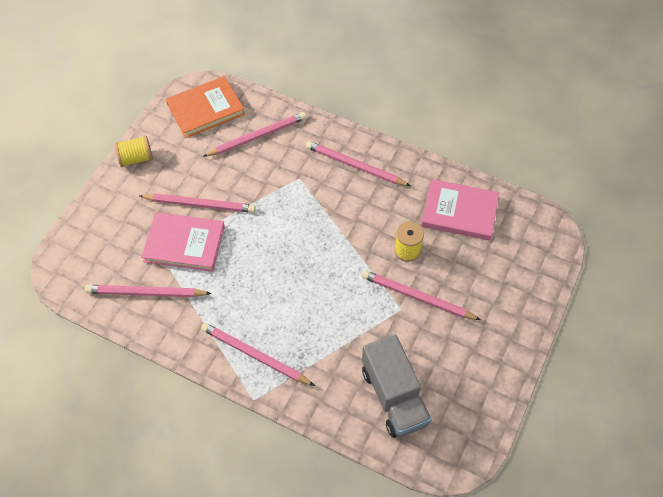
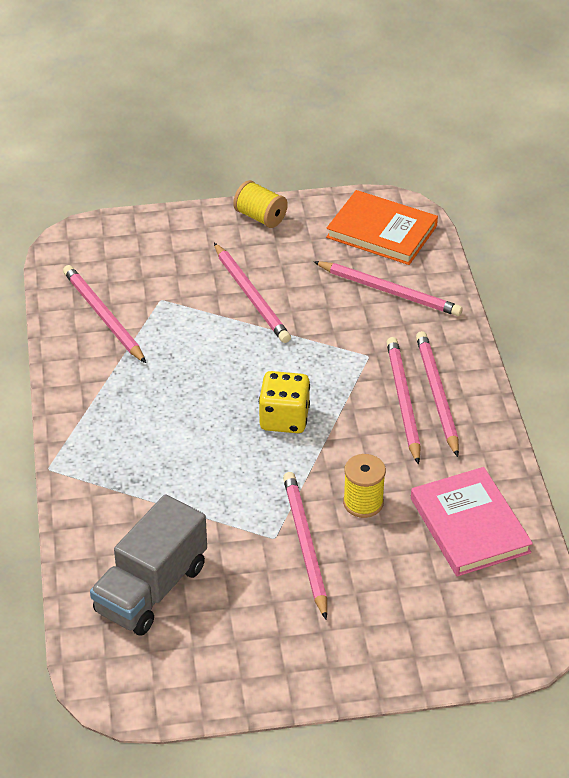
camera: 55 degrees right, 15 degrees down
pink book [141,212,225,272] -> none
pink pencil [201,323,315,386] -> pink pencil moved to [387,337,421,465]
none -> yellow dice [259,371,310,433]

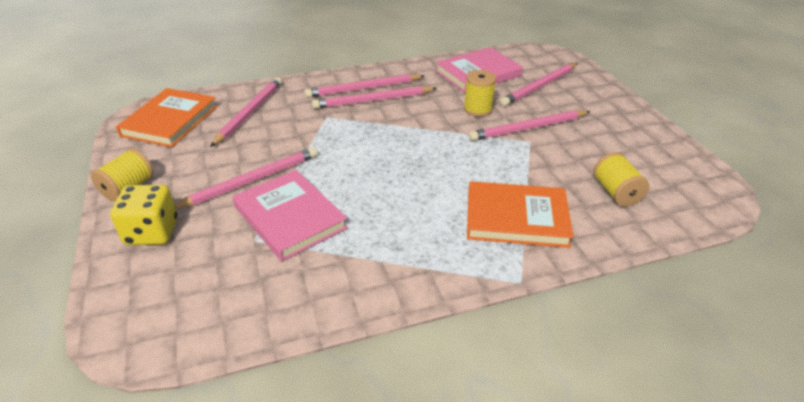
camera: 100 degrees left, 5 degrees down
pink pencil [63,265,146,363] -> pink pencil moved to [500,63,578,106]
grey truck [90,494,207,636] -> yellow spool [593,152,649,207]
yellow dice [259,371,310,433] -> yellow dice moved to [110,185,178,245]
none -> pink book [232,170,348,261]
none -> orange book [467,181,574,248]

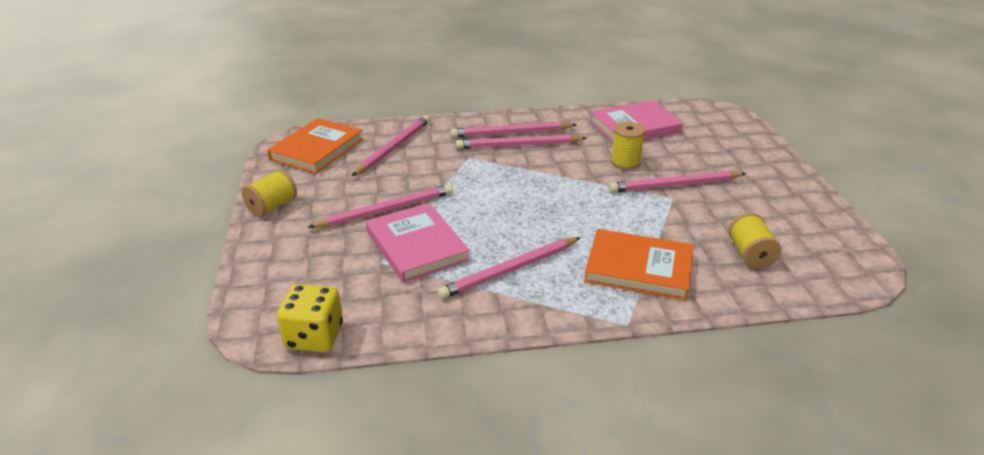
camera: 10 degrees right, 5 degrees down
yellow dice [110,185,178,245] -> yellow dice moved to [277,284,343,352]
pink pencil [500,63,578,106] -> pink pencil moved to [437,237,581,299]

